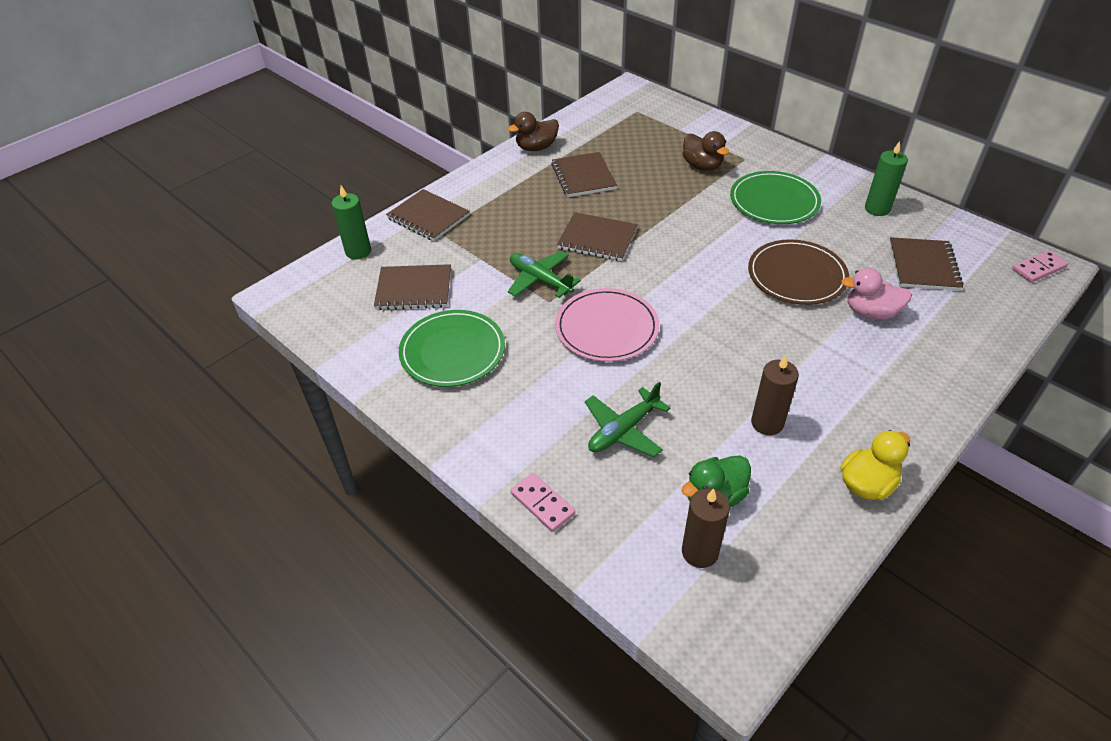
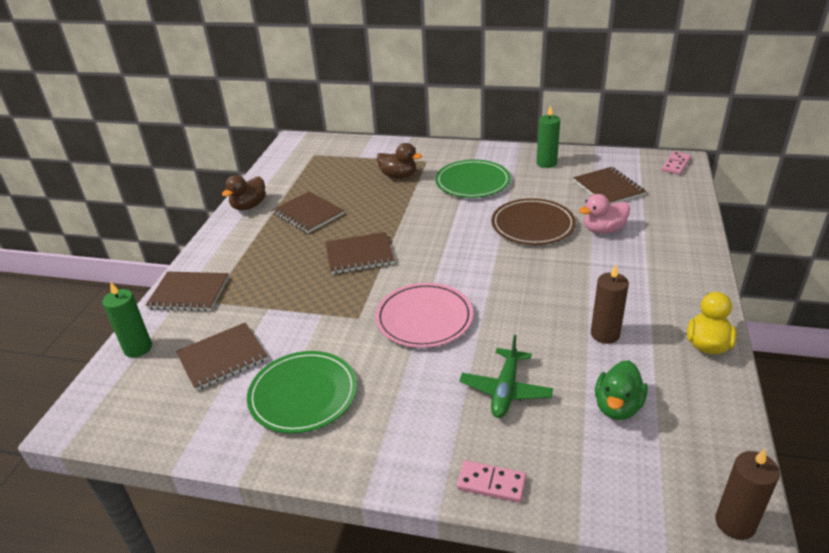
camera: 30 degrees left, 10 degrees down
green plane [508,251,581,298] -> none
brown candle [682,488,730,568] -> brown candle moved to [715,449,780,540]

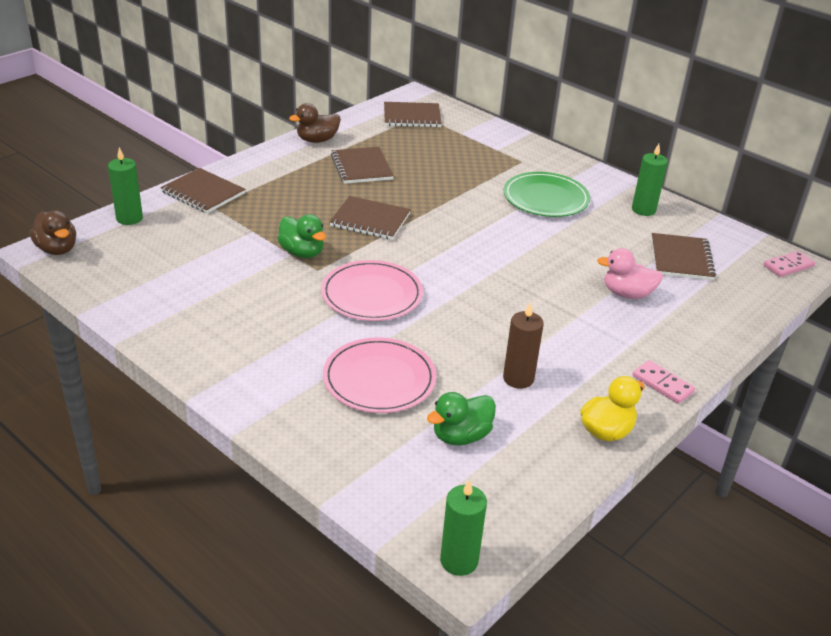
camera: 25 degrees right, 0 degrees up
brown notebook [176,323,268,391] -> brown notebook moved to [384,102,442,128]
green plate [247,351,357,434] -> none
brown duck [377,143,422,179] -> brown duck moved to [30,210,76,255]
pink domino [457,460,526,503] -> pink domino moved to [633,360,695,404]
green plane [459,335,553,418] -> pink plate [323,338,437,413]
brown plate [491,198,576,245] -> none
brown candle [715,449,780,540] -> green candle [440,480,487,576]
none -> green duck [277,214,326,258]

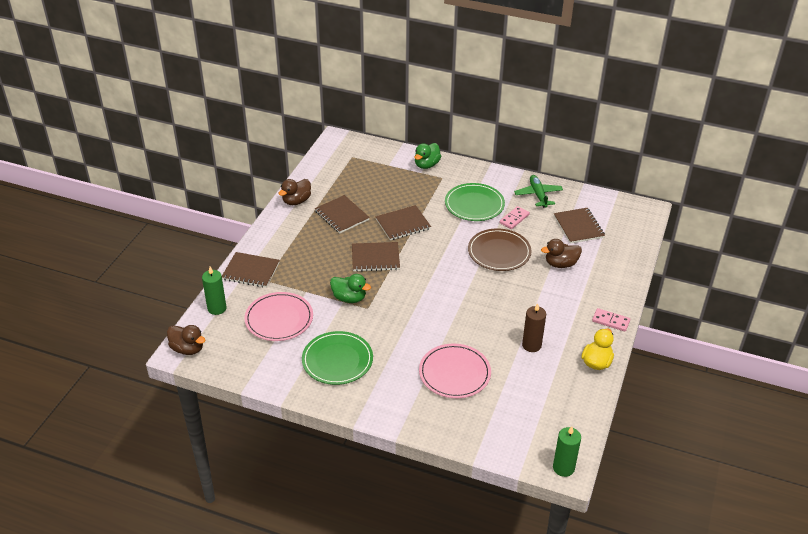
camera: 20 degrees left, 5 degrees up
pink plate [321,260,423,321] -> pink plate moved to [244,292,313,341]
brown notebook [384,102,442,128] -> brown notebook moved to [375,205,431,240]
green duck [427,392,496,445] -> green duck moved to [415,143,441,169]
pink duck [597,248,663,299] -> brown duck [541,239,582,268]
green candle [632,144,668,216] -> green plane [514,175,563,208]
pink domino [764,251,815,277] -> pink domino moved to [500,206,530,229]
none -> green plate [302,331,373,385]
none -> brown plate [468,228,532,271]

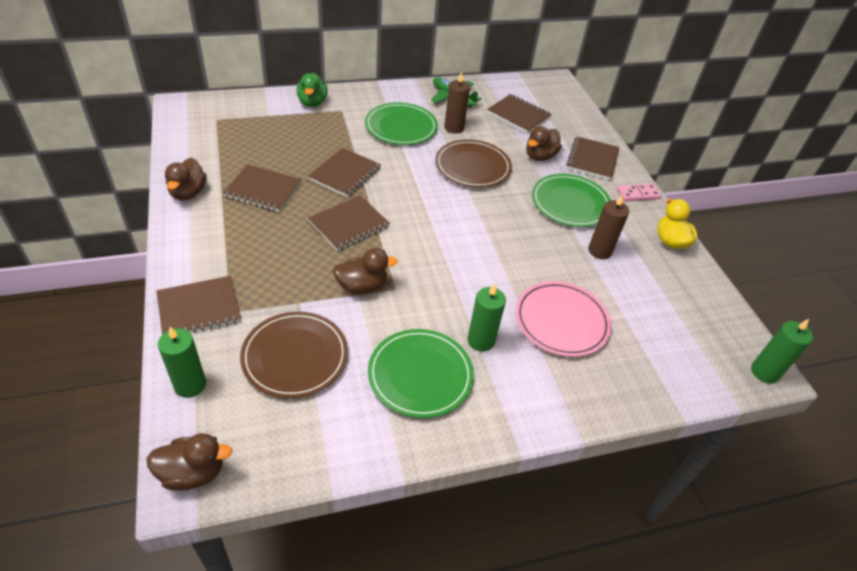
camera: 40 degrees left, 5 degrees up
pink plate [244,292,313,341] -> brown plate [240,311,348,398]
green duck [330,274,371,303] -> brown duck [333,248,398,294]
pink domino [500,206,530,229] -> brown candle [444,72,470,134]
none -> green candle [468,284,506,352]
none -> green plate [532,174,611,227]
none -> brown notebook [567,136,619,180]

